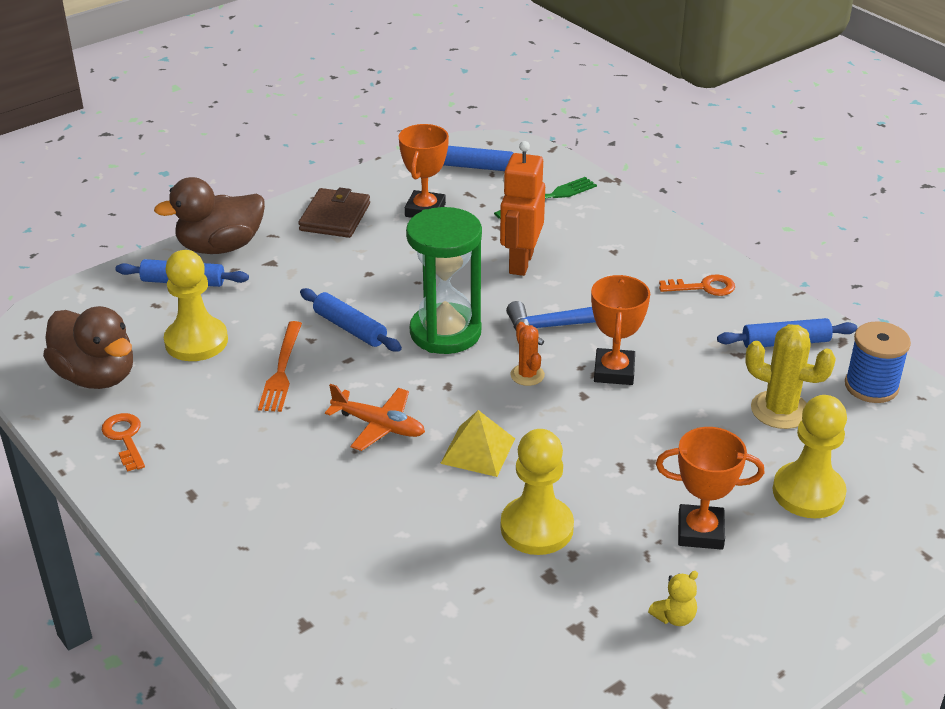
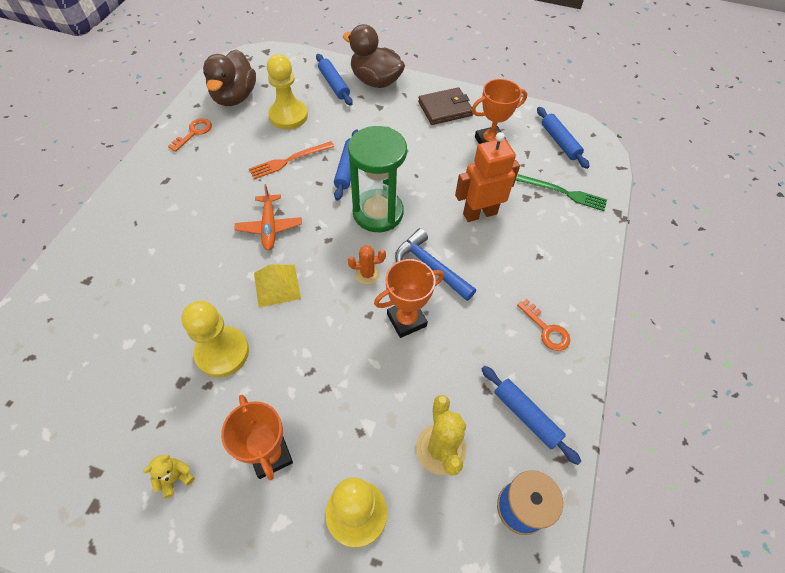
camera: 55 degrees right, 20 degrees up
orange cactus [511,322,545,386] -> orange cactus turned 45 degrees clockwise [348,245,386,285]
yellow teddy bear [648,571,698,626] -> yellow teddy bear turned 120 degrees clockwise [143,455,195,498]

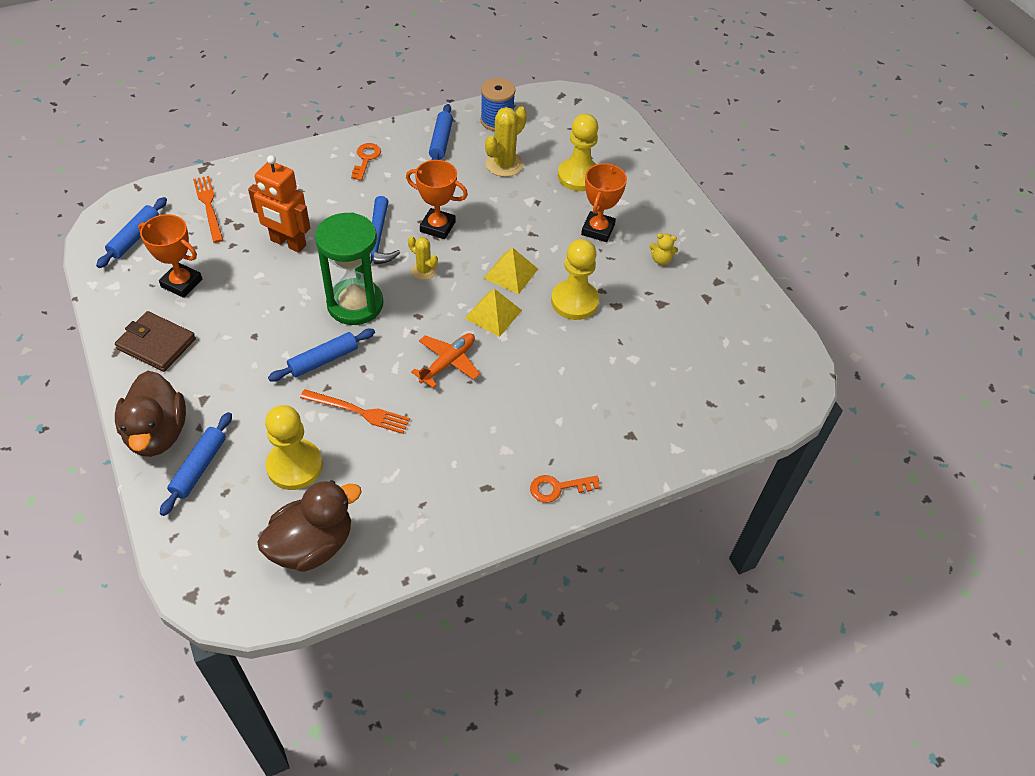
camera: 135 degrees left, 5 degrees down
orange key [168,118,212,152] -> orange key moved to [530,475,600,503]
orange cactus [348,245,386,285] -> yellow cactus [408,236,438,280]
green fork [516,174,607,211] -> orange fork [193,176,223,243]
none -> yellow pyramid [484,248,538,294]

